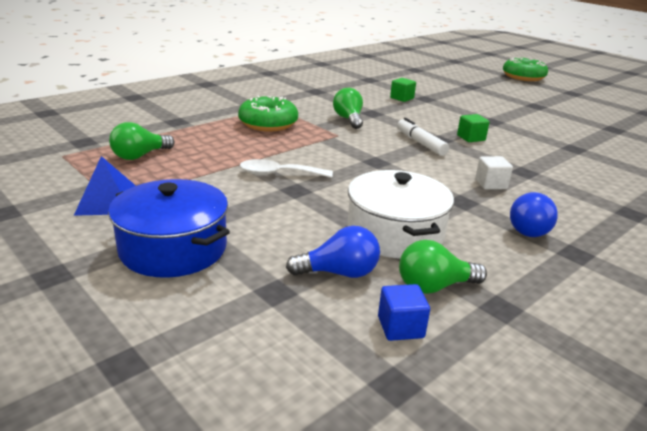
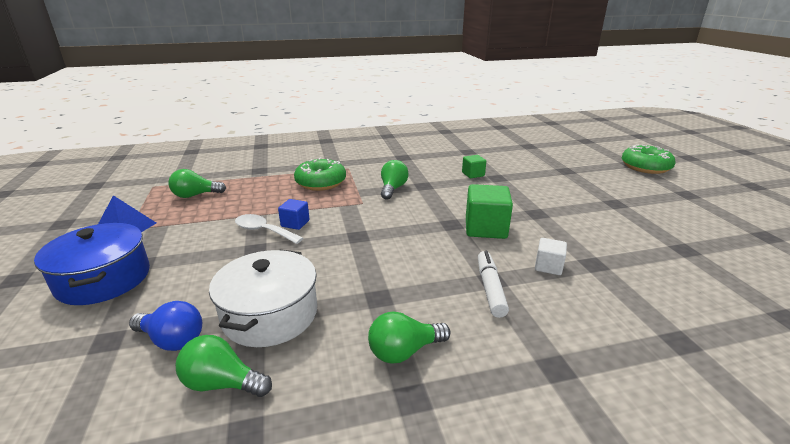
camera: 30 degrees right, 0 degrees up
blue cube [378,284,430,341] -> blue cube moved to [278,199,309,230]
white marker [397,118,449,156] -> white marker moved to [478,251,509,318]
green cube [457,114,490,142] -> green cube [466,184,513,239], size x1.79
white cube [475,156,513,190] -> white cube moved to [535,238,567,275]
blue light bulb [510,192,558,237] -> green light bulb [368,311,451,364]

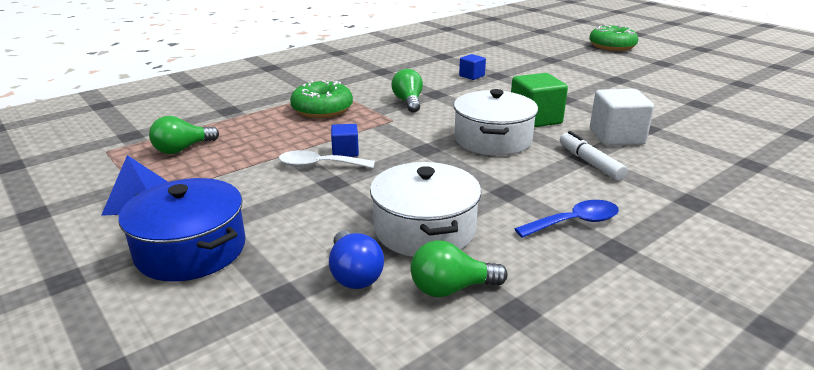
camera: 25 degrees left, 0 degrees up
blue light bulb [129,301,202,351] -> blue light bulb turned 75 degrees clockwise [329,231,384,289]
green light bulb [368,311,451,364] -> blue spoon [515,200,619,238]
green cube [462,155,486,178] -> blue cube [459,54,486,80]
white cube [535,238,567,275] -> white cube [590,89,654,146], size x1.79
none -> white pot [454,89,538,156]

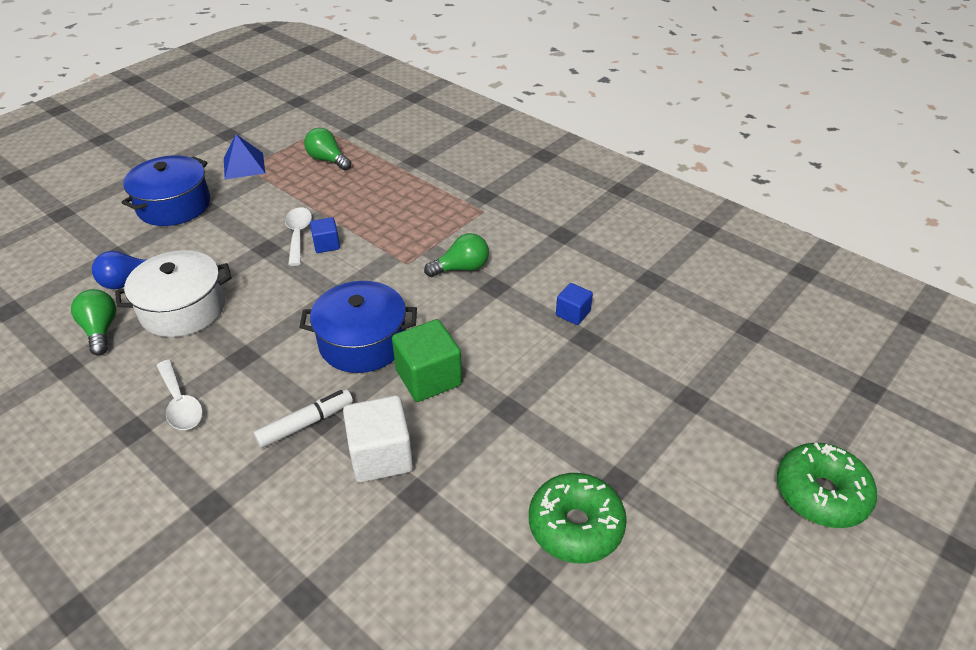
camera: 80 degrees right, 15 degrees up
green donut [290,80,353,118] -> green donut moved to [529,473,627,563]
white pot [454,89,538,156] -> blue pot [299,281,417,373]
blue spoon [515,200,619,238] -> white spoon [156,360,203,430]

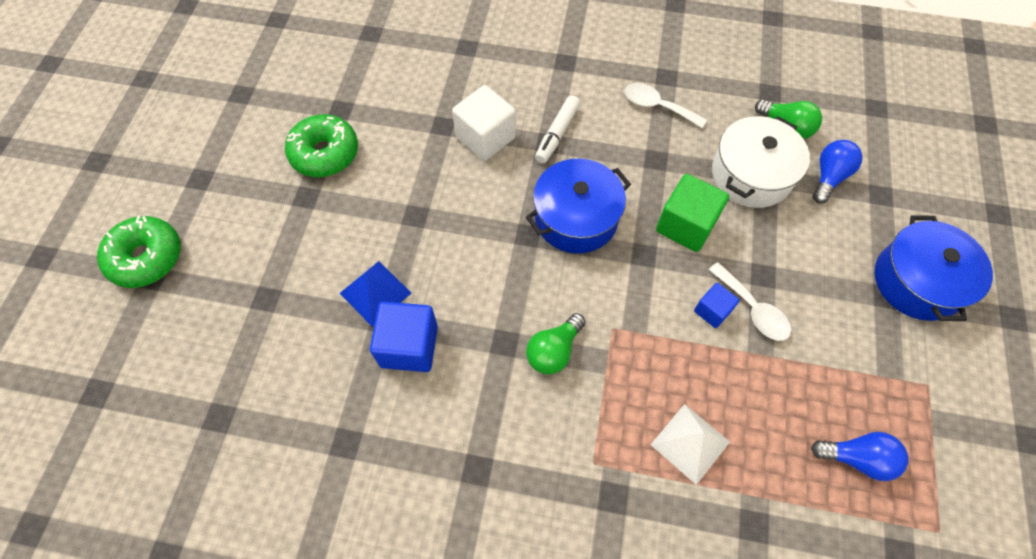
camera: 150 degrees right, 20 degrees up
blue pyramid [224,134,265,179] -> blue pyramid moved to [340,261,411,327]
green light bulb [304,128,351,170] -> blue light bulb [811,432,909,481]
green cube [392,319,462,402] -> green cube moved to [656,174,729,252]
blue cube [556,283,593,325] -> blue cube [370,301,438,372], size x1.79
none -> white pyramid [651,404,730,485]

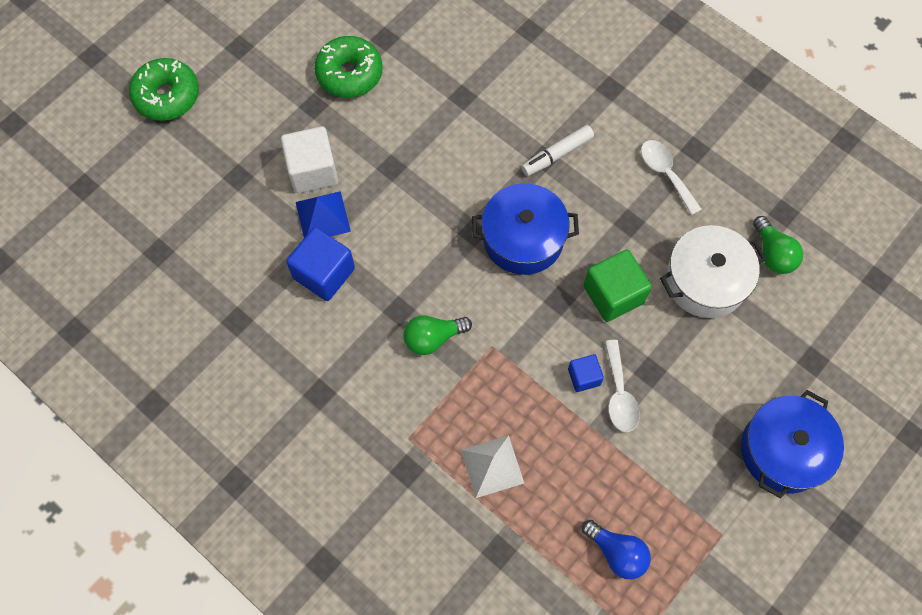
camera: 30 degrees right, 5 degrees up
white cube [452,85,516,161] -> white cube moved to [281,126,338,193]
blue light bulb [813,140,863,203] -> none

